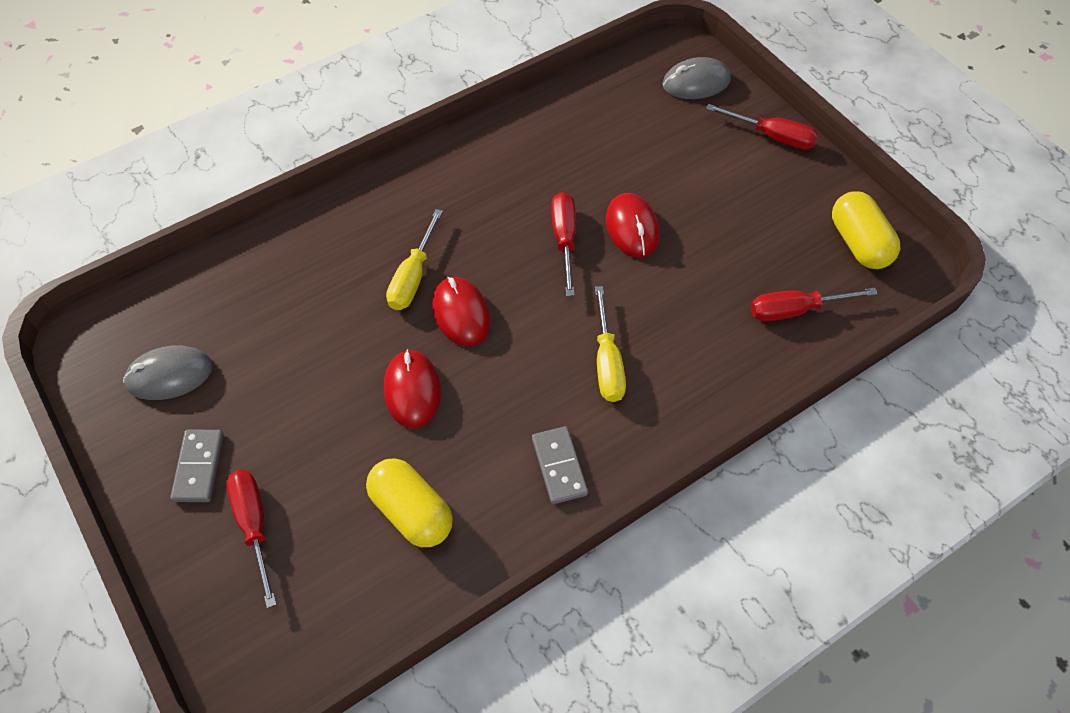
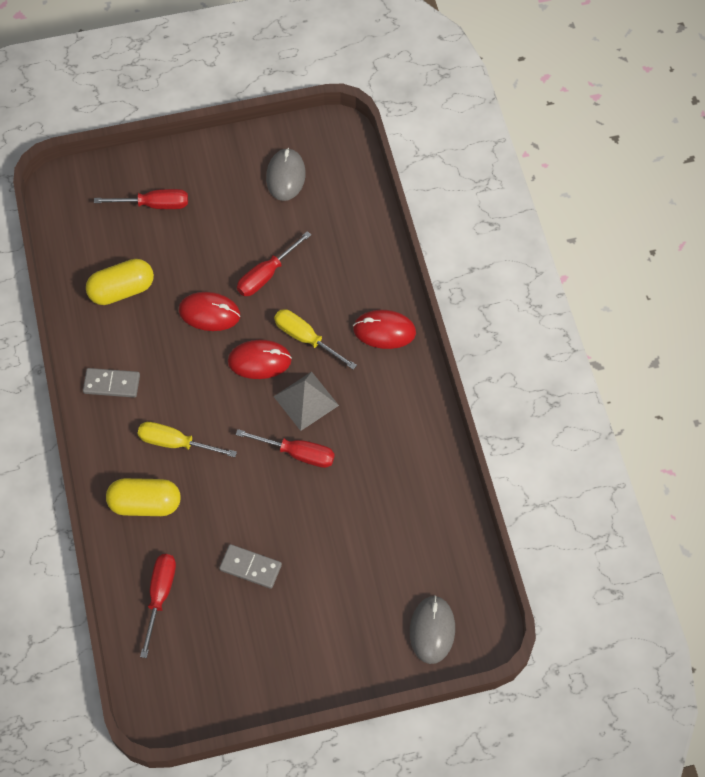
camera: 110 degrees right, 5 degrees up
grey domino [170,430,223,502] -> grey domino moved to [219,544,282,589]
red mouse [606,193,660,257] -> red mouse moved to [353,310,416,349]
red screwdriver [706,104,818,150] -> red screwdriver moved to [237,231,311,296]
yellow capsule [832,191,900,269] -> yellow capsule moved to [106,478,181,516]
none -> grey pyramid [273,372,339,431]

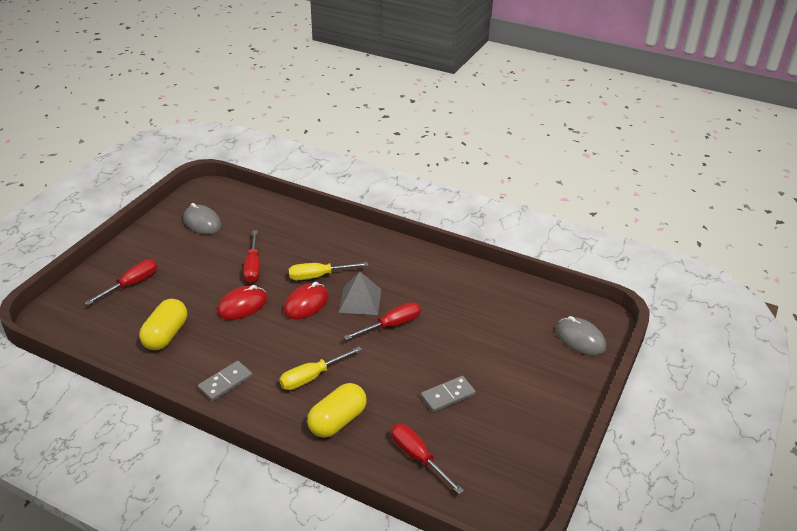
camera: 50 degrees left, 25 degrees down
red mouse [353,310,416,349] -> none

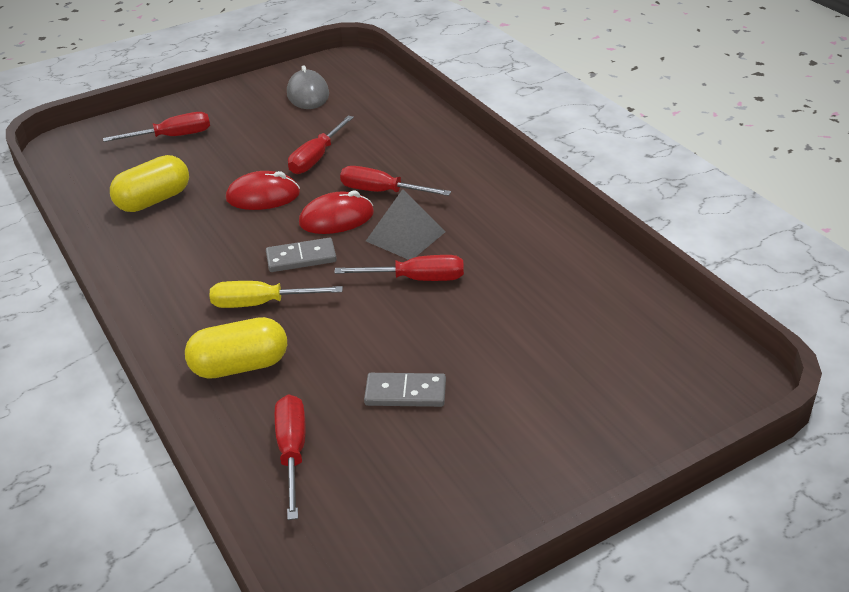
camera: 35 degrees right, 0 degrees up
grey domino [198,361,252,401] -> grey domino moved to [266,238,337,272]
yellow screwdriver [289,262,368,280] -> red screwdriver [340,166,451,196]
grey mouse [556,316,606,355] -> none

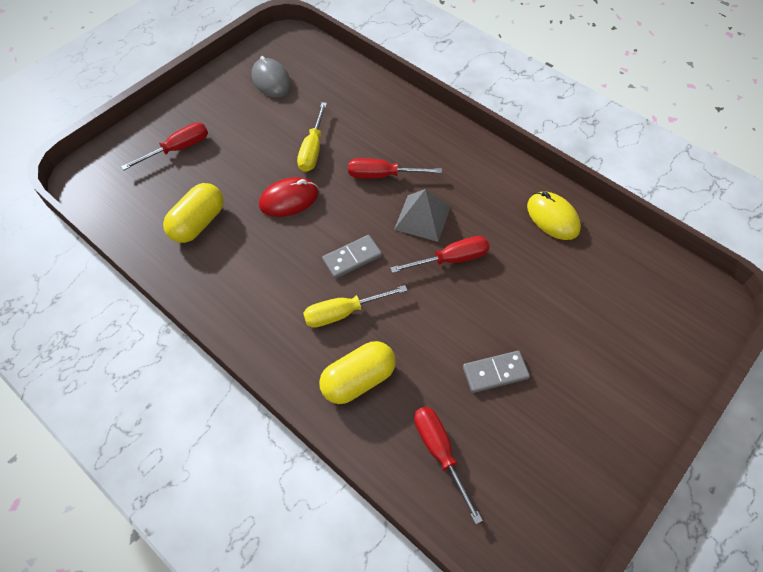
camera: 20 degrees left, 20 degrees up
red screwdriver [288,115,354,174] -> yellow screwdriver [297,102,327,172]
red mouse [299,191,374,234] -> none
none -> yellow mouse [527,192,581,240]

